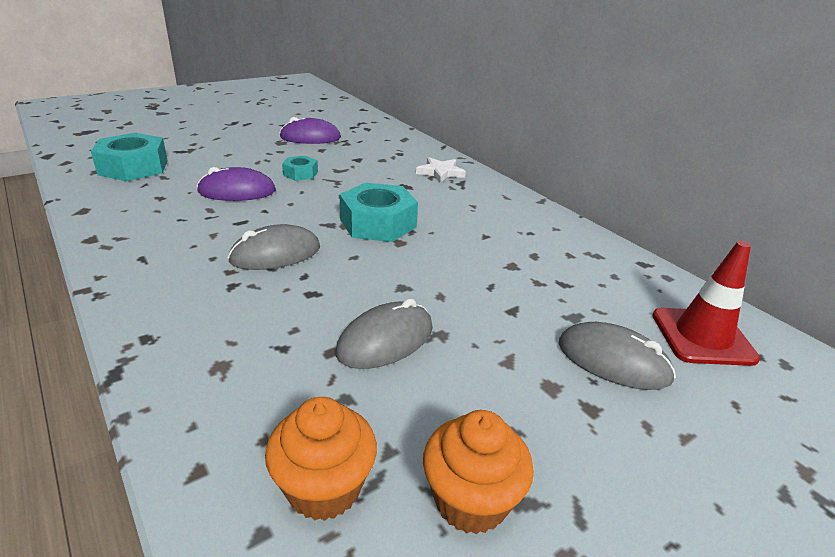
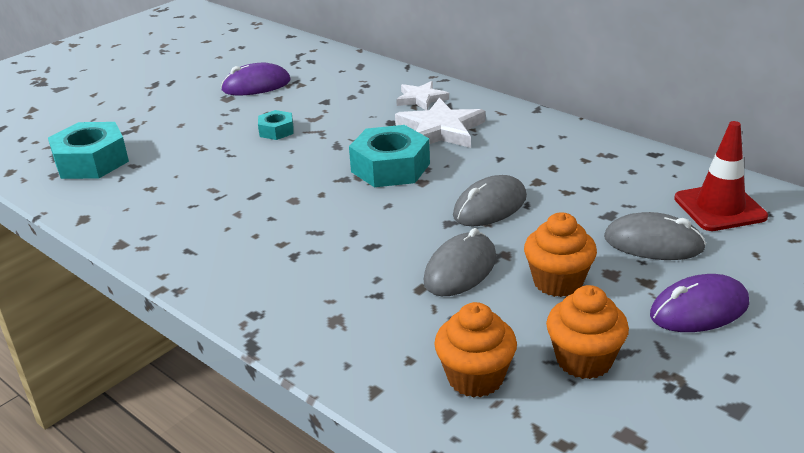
camera: 10 degrees left, 0 degrees up
purple mouse [197,167,276,201] -> purple mouse moved to [650,274,749,332]
grey mouse [228,224,320,270] -> grey mouse moved to [453,175,527,226]
none -> white star [395,98,485,148]
none -> orange cupcake [524,212,597,297]

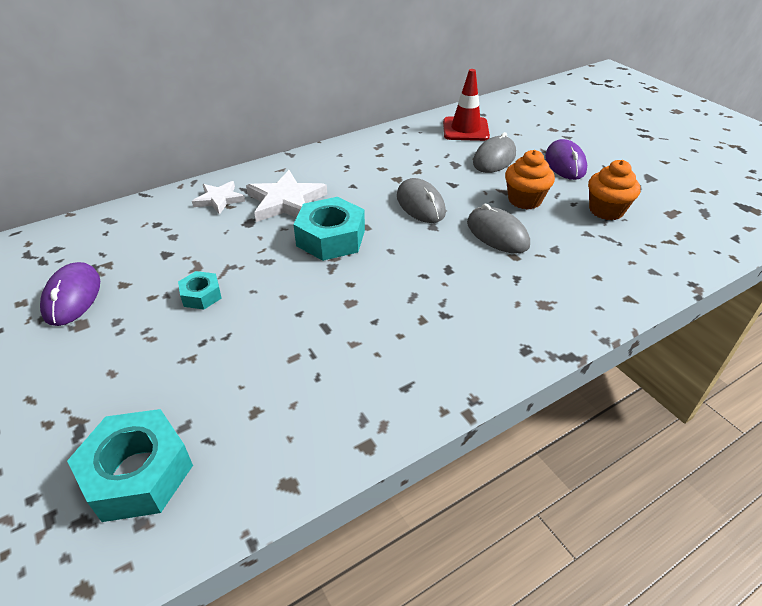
camera: 75 degrees left, 10 degrees up
orange cupcake [434,302,517,397] -> none

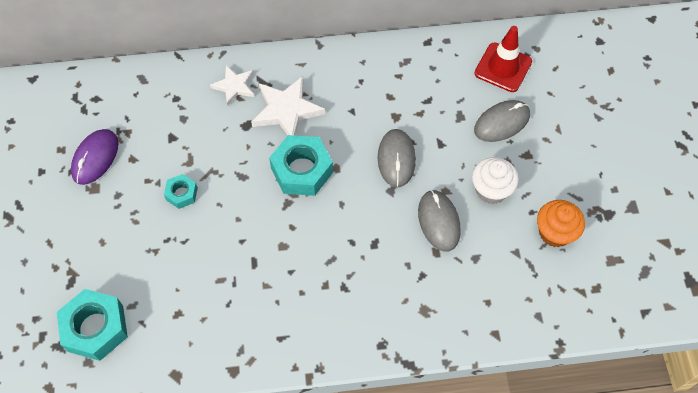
camera: 25 degrees right, 20 degrees up
orange cupcake [505,150,555,209] -> white cupcake [472,157,519,204]
purple mouse [545,139,587,180] -> none

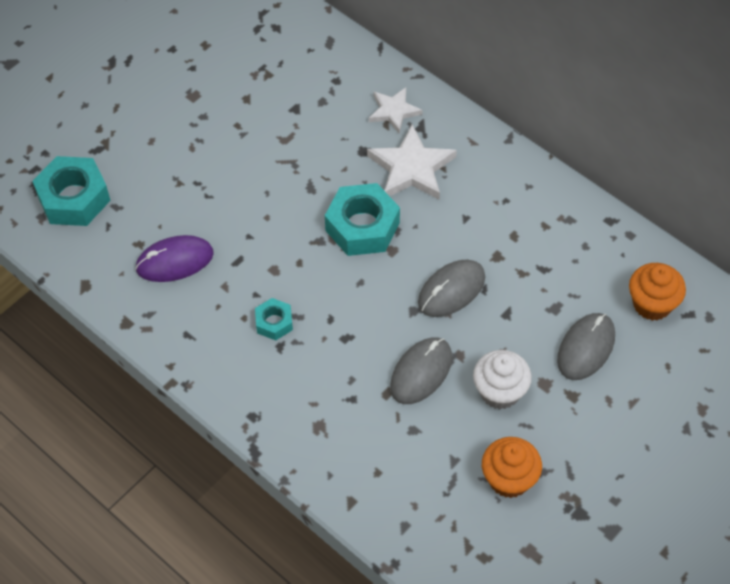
camera: 50 degrees right, 5 degrees down
purple mouse [71,129,118,185] -> purple mouse moved to [135,235,214,282]
turquoise nut [164,174,198,209] -> turquoise nut moved to [255,298,293,341]
red traffic cone [474,26,532,92] -> orange cupcake [629,263,686,321]
grey mouse [474,100,530,142] -> grey mouse turned 75 degrees counterclockwise [557,313,615,380]

